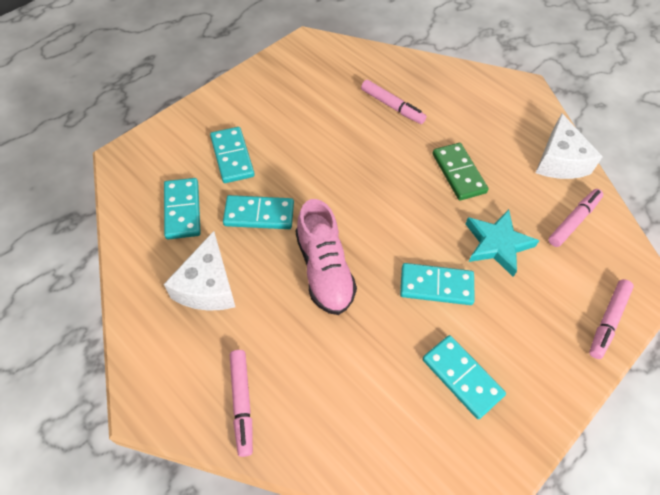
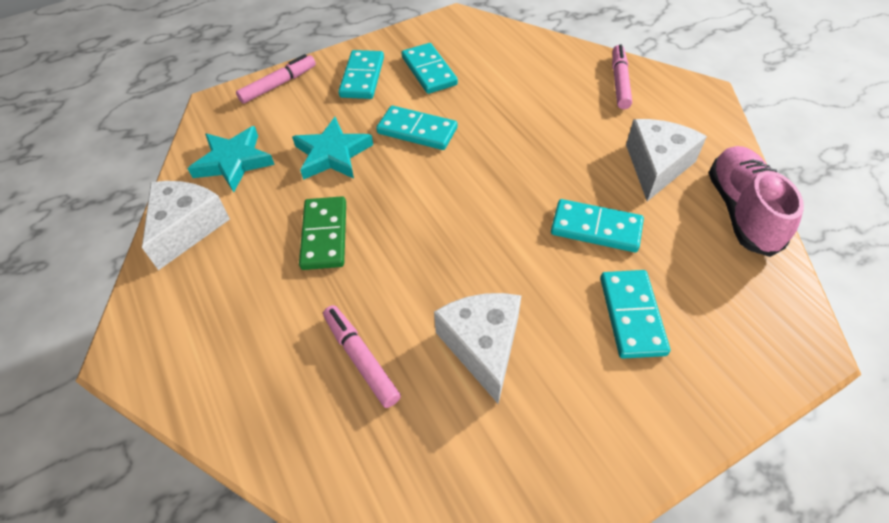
camera: 160 degrees left, 5 degrees down
turquoise domino [164,178,201,239] -> turquoise domino moved to [338,50,384,99]
pink shoe [296,199,357,315] -> pink shoe moved to [709,146,804,257]
pink marker [548,189,603,247] -> turquoise star [187,126,275,192]
none -> white cheese [434,293,521,404]

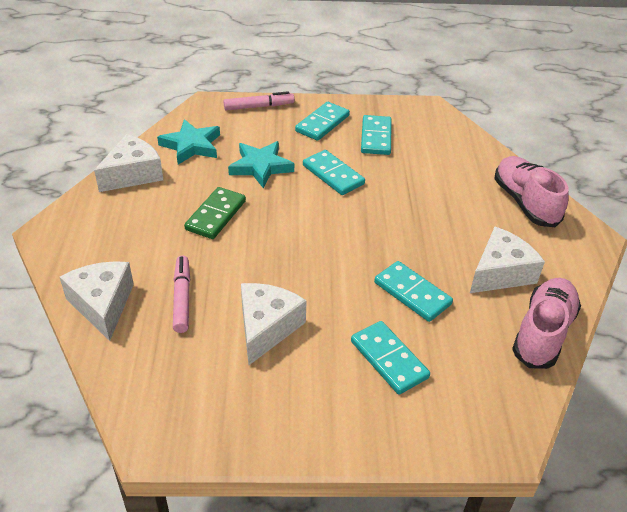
camera: 25 degrees right, 10 degrees down
turquoise domino [600,270,670,359] -> turquoise domino turned 60 degrees counterclockwise [351,321,430,395]
pink marker [612,45,632,109] -> pink shoe [495,156,568,227]
none -> white cheese [60,261,134,341]

